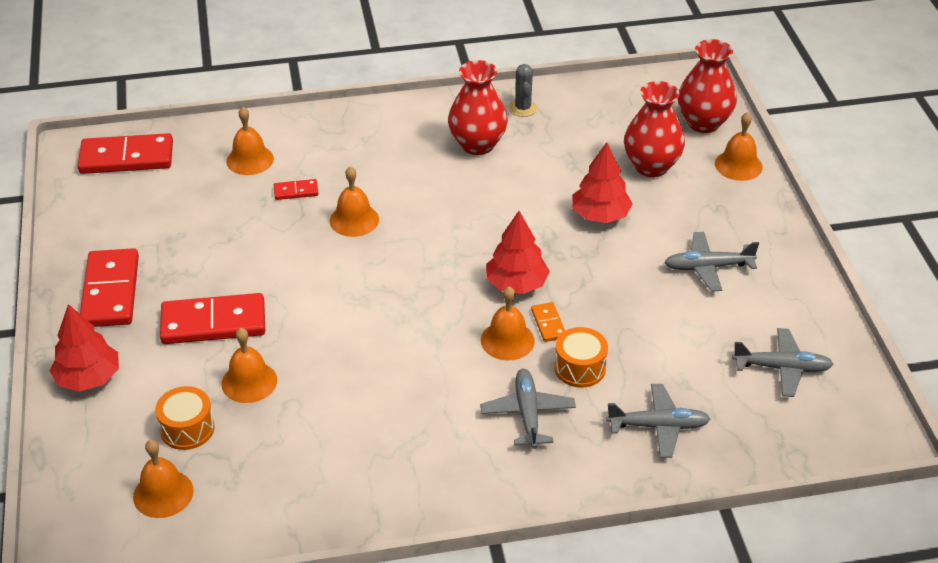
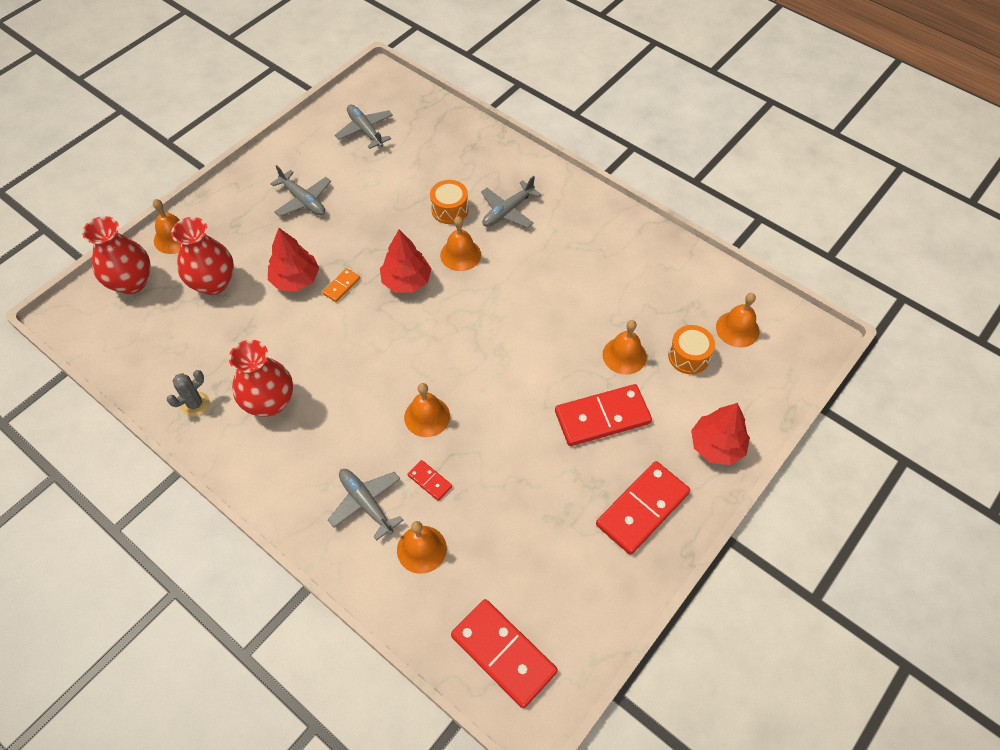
camera: 130 degrees left, 15 degrees up
red domino [160,293,265,344] -> red domino turned 60 degrees counterclockwise [555,384,652,446]
orange domino [531,302,565,342] -> orange domino moved to [322,268,360,302]
grey plane [606,384,710,458] -> grey plane moved to [328,469,403,540]

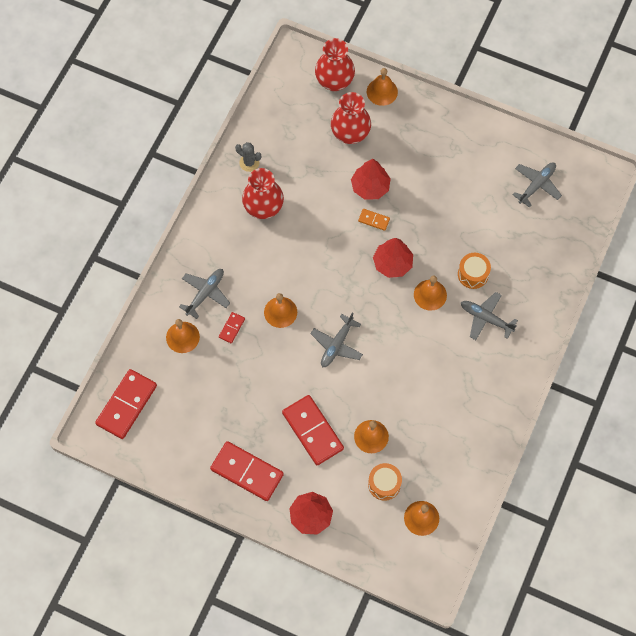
camera: 75 degrees right, 10 degrees up
grey plane [270,165,331,217] -> grey plane moved to [311,313,363,367]

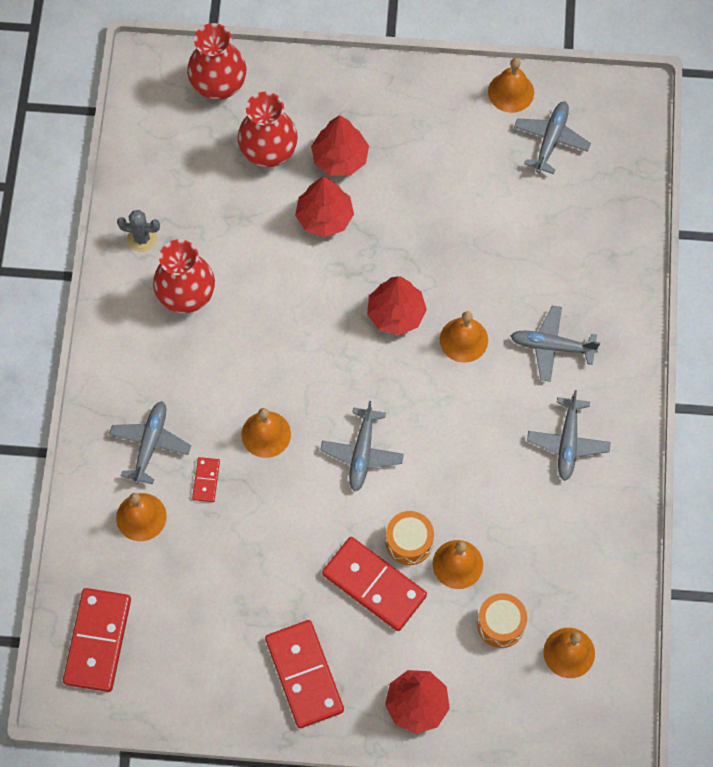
camera: 20 degrees left, 0 degrees up
red domino [210,441,284,501] -> red domino turned 60 degrees clockwise [265,620,344,728]
orange domino [358,209,390,231] -> none
orange bell [367,68,398,106] -> orange bell moved to [488,58,534,113]
orange drum [458,253,491,289] -> orange drum moved to [386,511,434,565]
none -> red tree [311,115,369,176]
none -> grey plane [527,390,611,481]

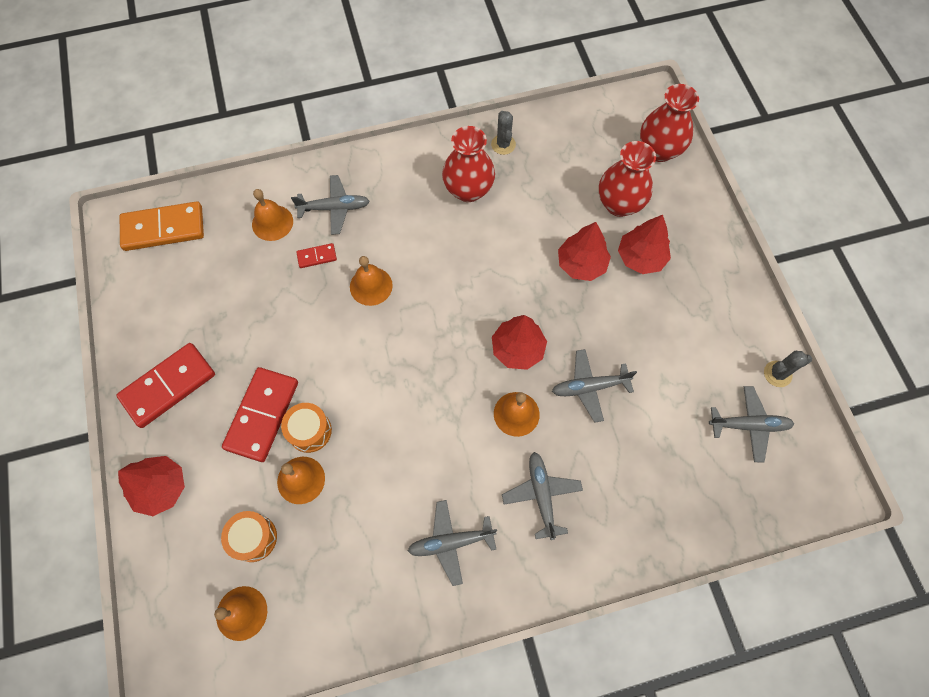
camera: 70 degrees right, 0 degrees up
red domino [63,588,131,692] -> orange domino [120,201,204,251]
grey plane [320,401,404,491] -> grey plane moved to [552,349,637,423]
orange bell [488,58,534,113] -> grey cactus [764,351,812,387]

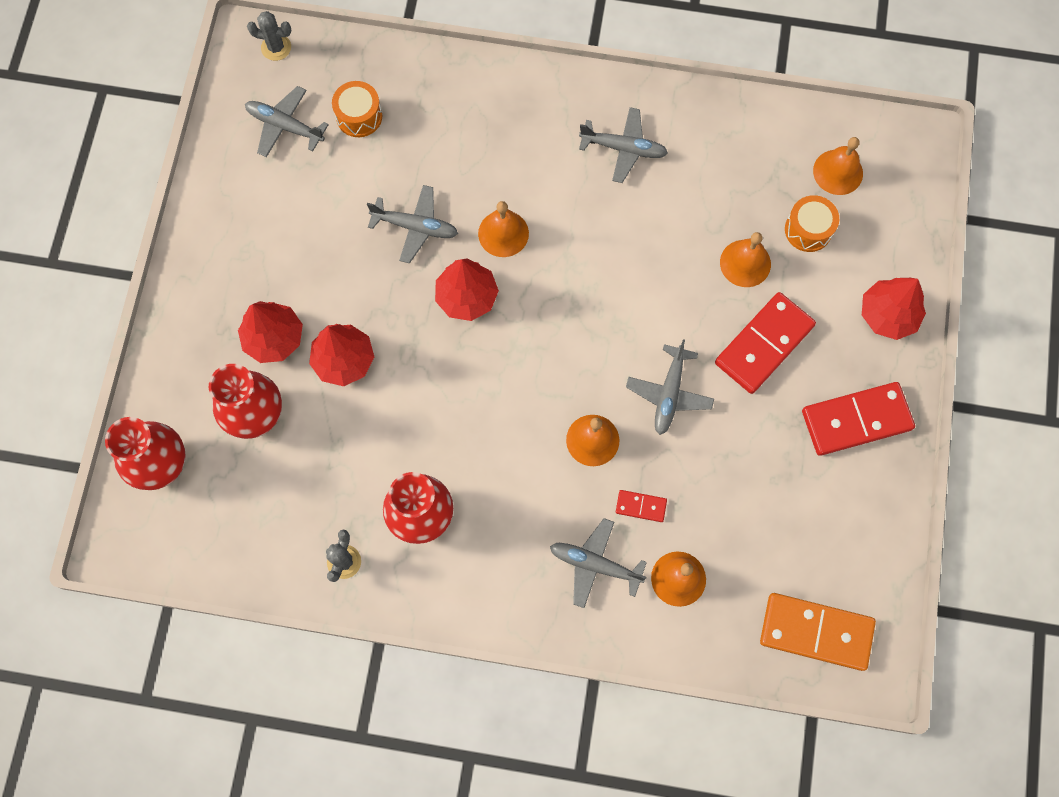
camera: 155 degrees left, 5 degrees up
orange drum [281,403,332,453] -> orange drum moved to [332,81,382,137]
grey plane [502,452,583,540] -> grey plane moved to [626,339,714,435]
grey cactus [764,351,812,387] -> grey cactus moved to [247,11,291,61]

